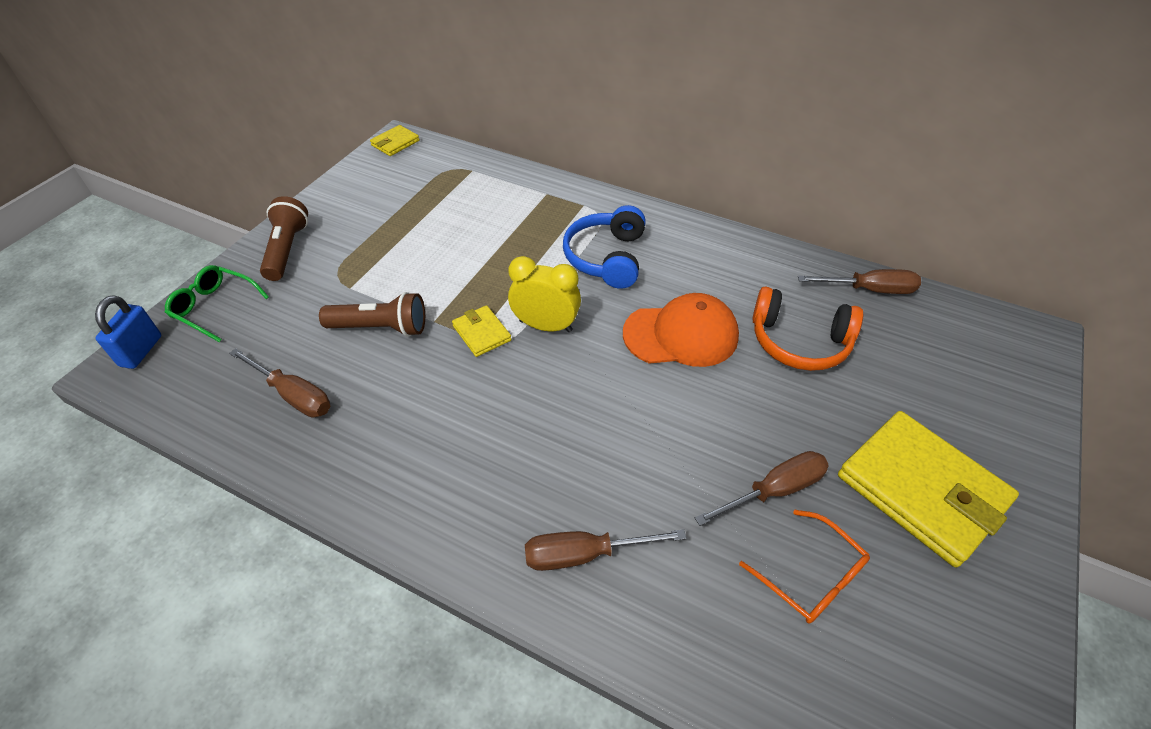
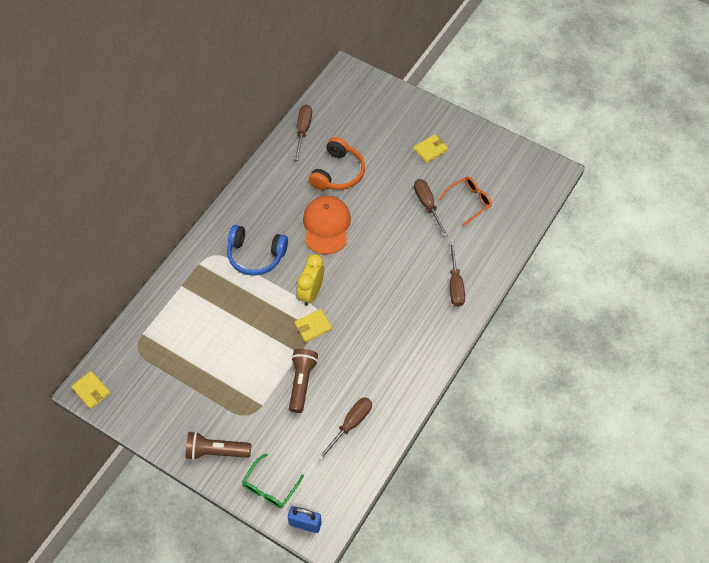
camera: 85 degrees left, 10 degrees up
yellow wallet [838,411,1019,567] -> yellow wallet [413,134,448,163], size x0.46

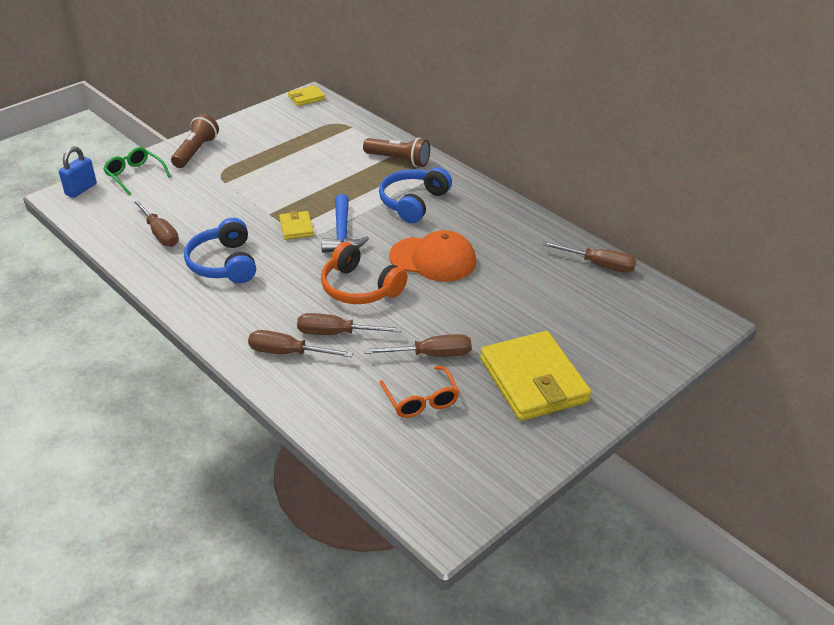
camera: 105 degrees right, 20 degrees down
brown flashlight [289,349,318,413] -> brown flashlight moved to [363,138,430,167]
yellow clock [297,254,324,306] -> blue hammer [321,194,369,253]
orange headphones [309,137,365,190] -> orange headphones moved to [321,242,407,304]
yellow wallet [413,134,448,163] -> yellow wallet [480,331,591,421], size x2.15
none -> blue headphones [184,218,256,283]
none -> brown screwdriver [297,313,402,335]

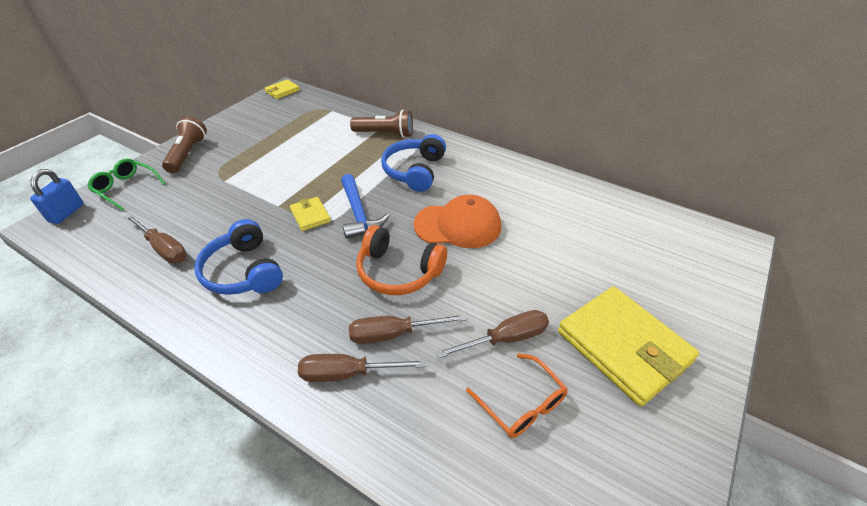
camera: 15 degrees left, 5 degrees up
brown screwdriver [542,241,636,273] -> none

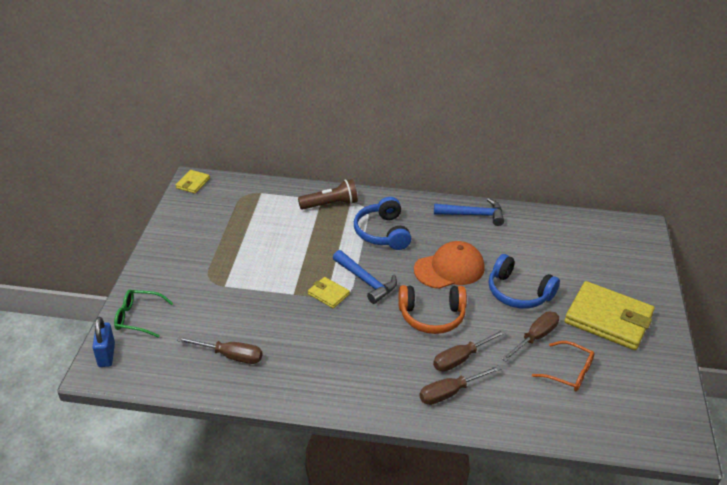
camera: 25 degrees left, 5 degrees down
brown flashlight [162,116,207,173] -> none
blue headphones [194,219,283,295] -> blue headphones moved to [489,254,560,309]
none -> blue hammer [434,198,504,226]

